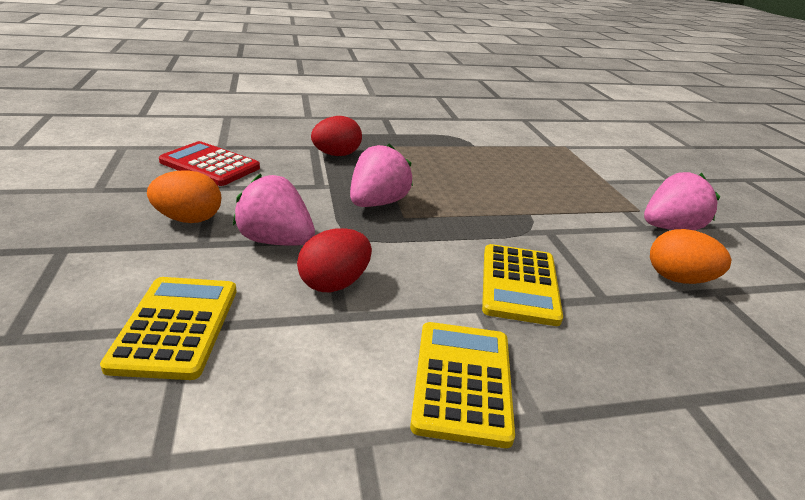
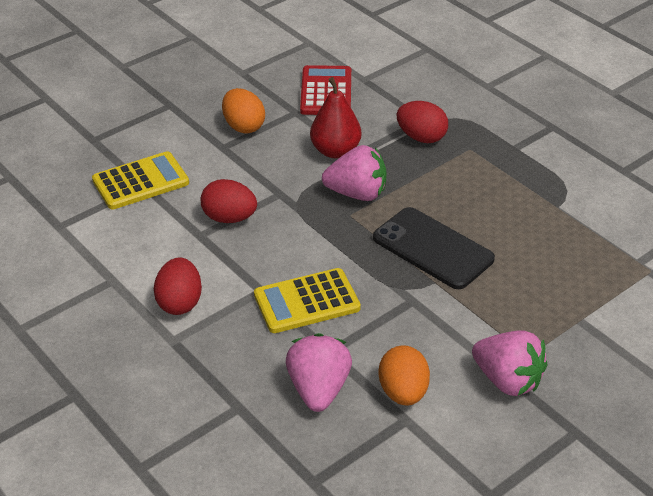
camera: 65 degrees right, 10 degrees up
pink strawberry [233,174,315,246] -> pink strawberry moved to [286,333,352,412]
yellow calculator [410,322,515,448] -> red egg [154,257,202,315]
none -> red pear [310,77,361,158]
none -> black phone [373,207,495,289]

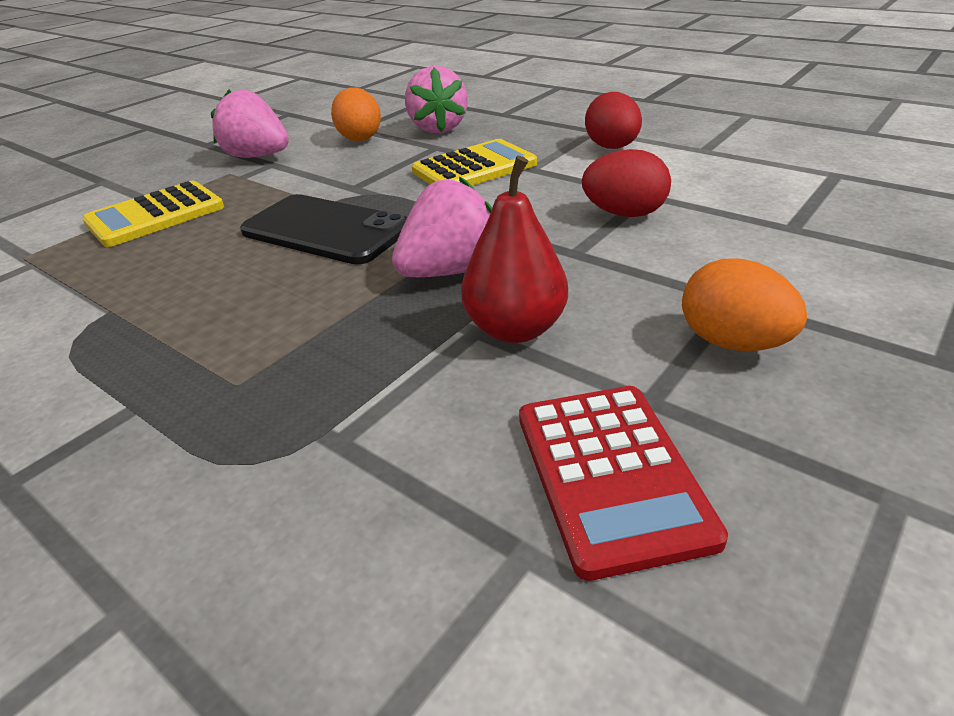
camera: 170 degrees right, 5 degrees down
yellow calculator [92,151,189,210] -> yellow calculator moved to [82,181,224,247]
pink strawberry [322,145,387,201] -> pink strawberry turned 150 degrees clockwise [392,177,492,277]
red egg [397,101,448,143] -> none

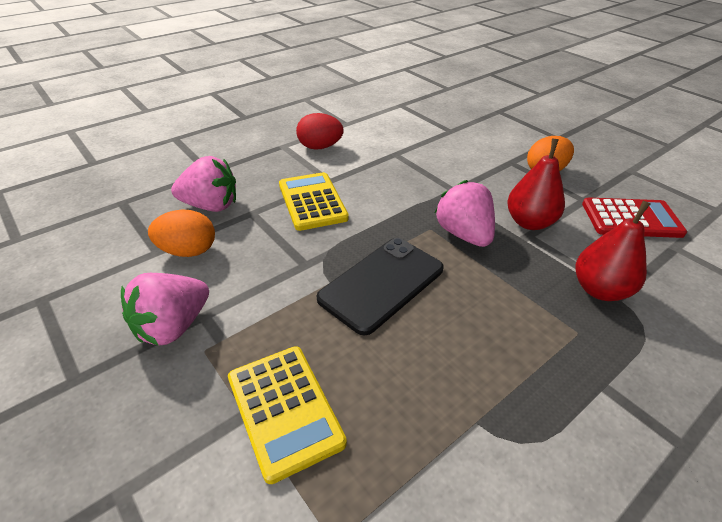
camera: 80 degrees left, 5 degrees up
red egg [582,149,671,217] -> none
none -> red pear [575,201,650,301]

